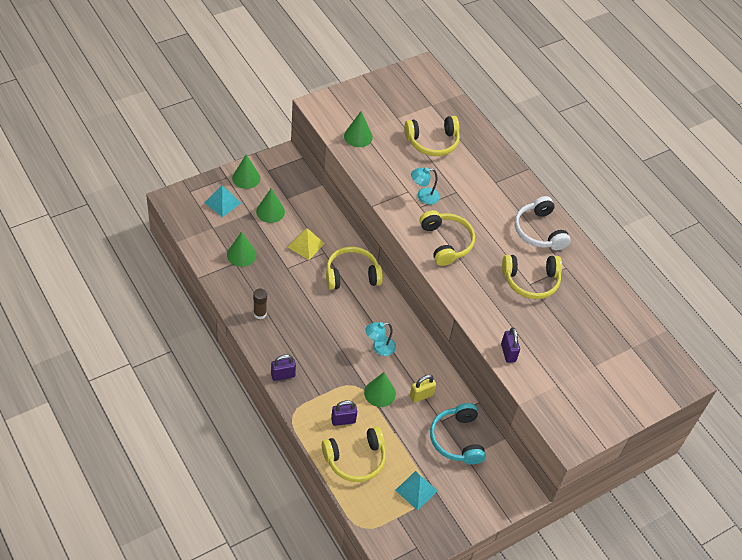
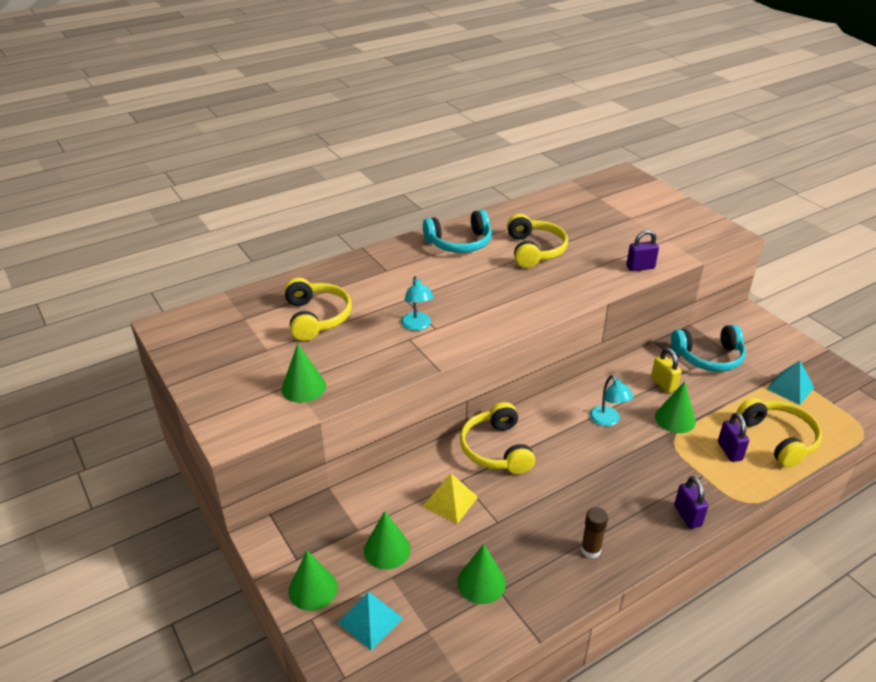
camera: 85 degrees left, 15 degrees down
yellow headphones [420,210,475,266] -> none
white headphones [515,196,571,250] -> turquoise headphones [423,210,492,253]

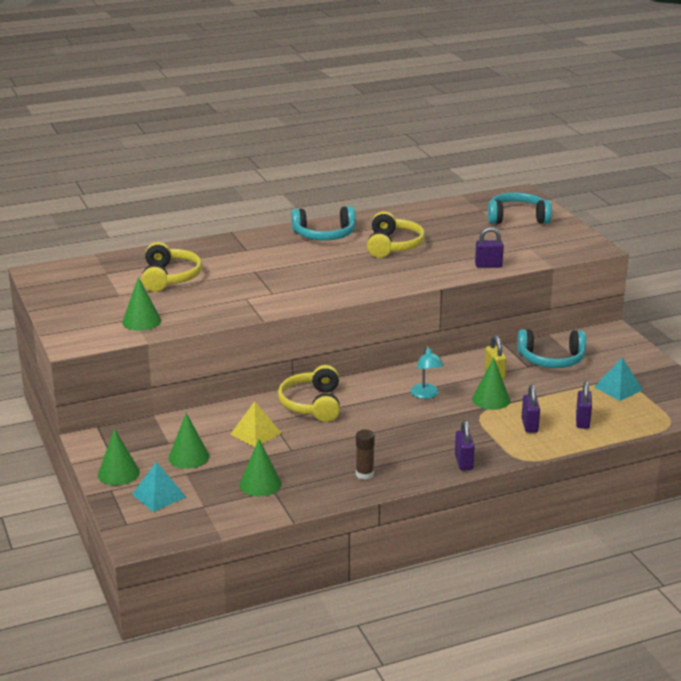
camera: 10 degrees right, 10 degrees down
turquoise lamp [401,276,434,331] -> none
yellow headphones [737,398,822,468] -> purple padlock [576,381,592,429]
none -> turquoise headphones [488,192,552,224]

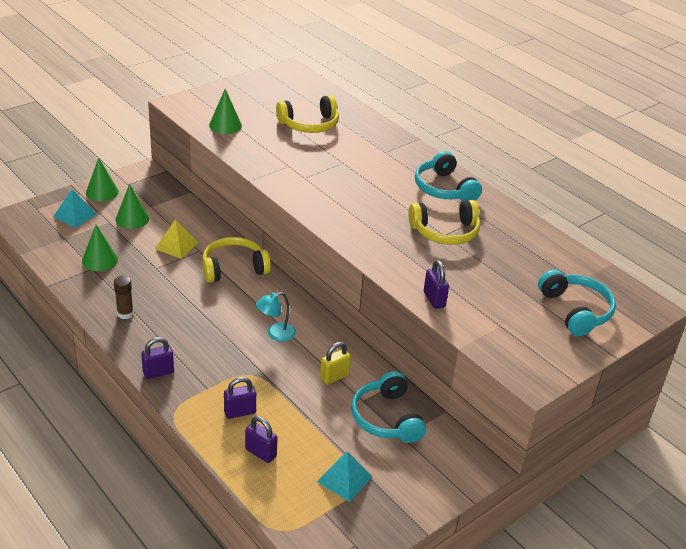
camera: 70 degrees right, 10 degrees up
green cone [472,358,510,410] -> none
purple padlock [576,381,592,429] -> purple padlock turned 45 degrees clockwise [245,416,278,463]

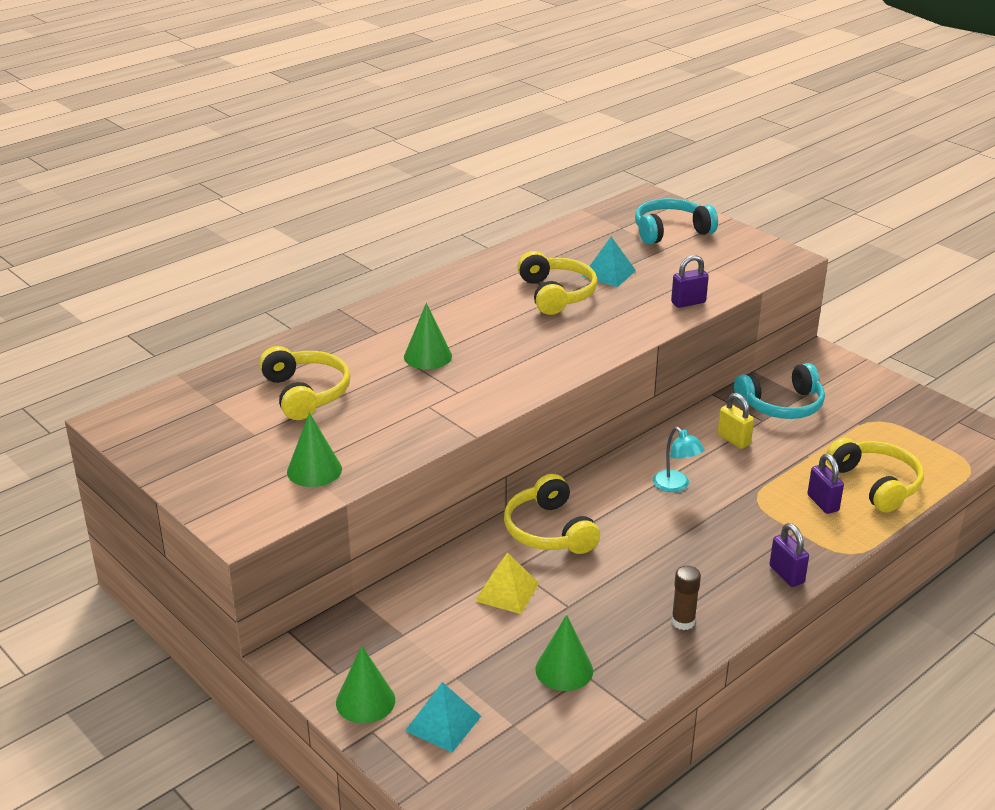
camera: 90 degrees left, 5 degrees down
green cone [116,184,149,229] -> green cone moved to [404,303,452,369]
purple padlock [245,416,278,463] -> yellow headphones [826,438,924,513]
turquoise pyramid [317,451,372,502] -> turquoise pyramid moved to [582,237,636,287]
turquoise headphones [415,151,482,201] -> none

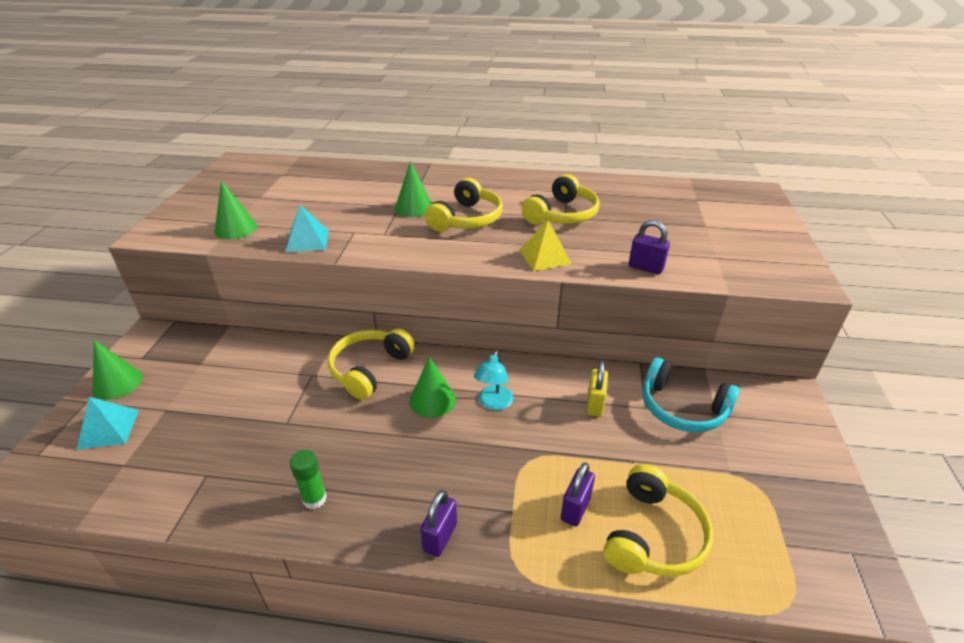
camera: 50 degrees right, 5 degrees up
yellow headphones [259,346,350,420] -> yellow headphones moved to [425,178,503,232]
yellow pyramid [475,552,539,614] -> yellow pyramid moved to [519,220,572,271]
green cone [535,615,593,691] -> green cone moved to [410,357,456,418]
turquoise pyramid [582,237,636,287] -> turquoise pyramid moved to [285,205,329,253]
turquoise headphones [635,198,718,244] -> none
brown glue stick [671,566,701,630] -> green glue stick [290,450,327,509]

